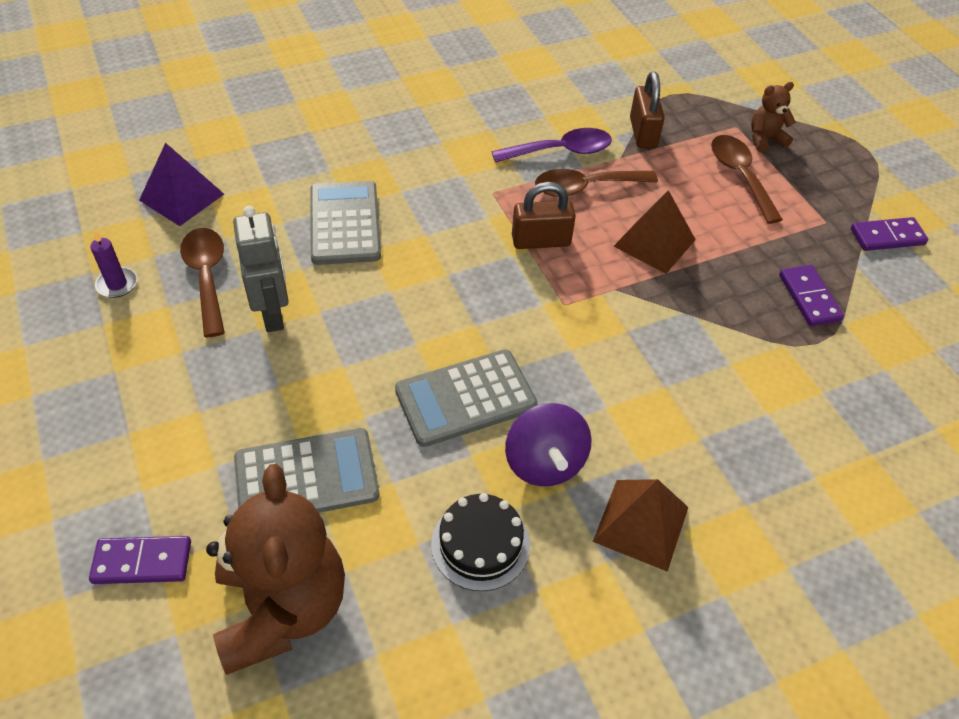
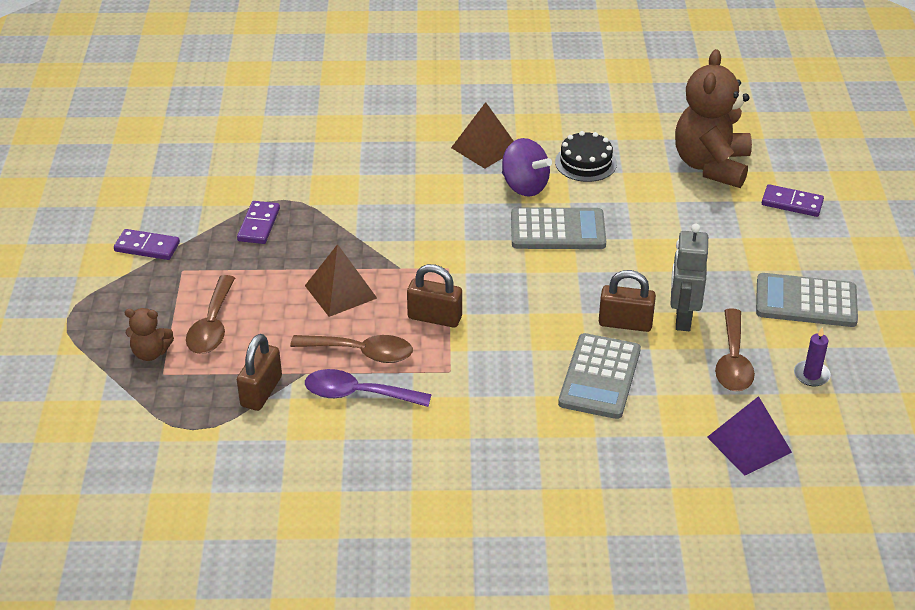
camera: 155 degrees left, 10 degrees down
grey calculator [234,428,380,513] -> grey calculator moved to [756,273,858,327]
purple spinning top [505,403,592,486] -> purple spinning top turned 120 degrees clockwise [502,138,552,197]
none -> brown padlock [599,270,656,332]

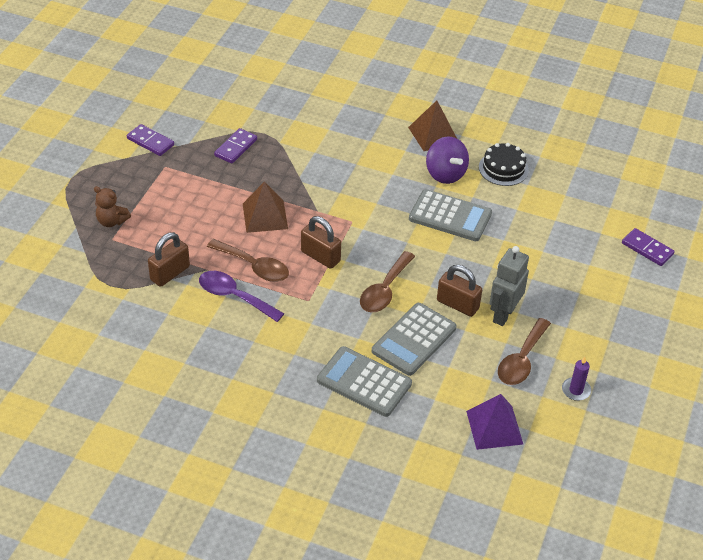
camera: 20 degrees right, 5 degrees up
brown spoon [186,275,235,354] -> brown spoon moved to [360,251,415,312]
brown teddy bear [675,49,752,188] -> none
grey calculator [756,273,858,327] -> grey calculator moved to [317,346,412,417]

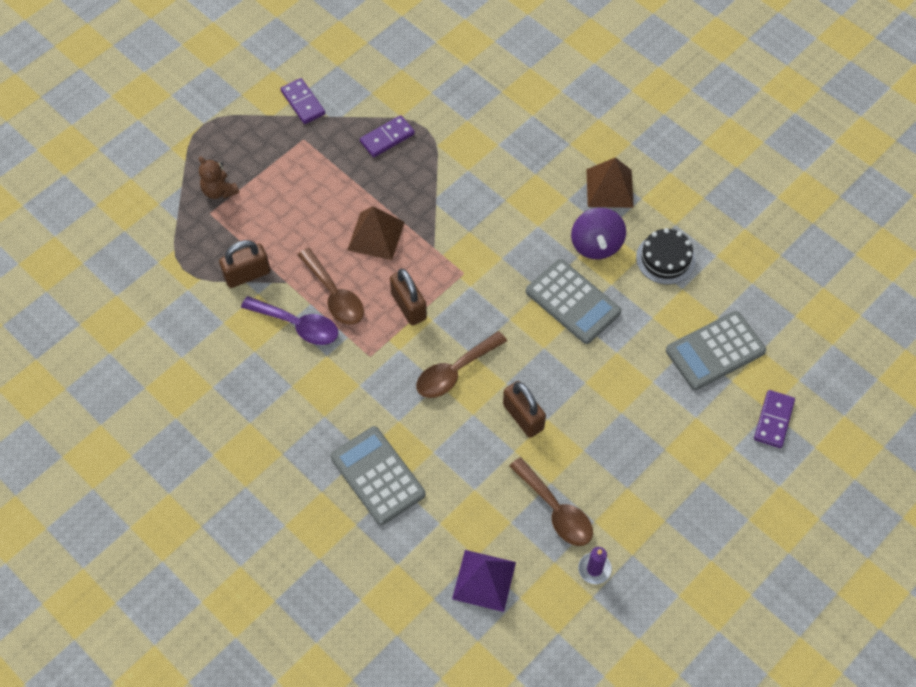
camera: 25 degrees right, 15 degrees up
purple spoon [199,271,284,322] -> purple spoon turned 150 degrees clockwise [241,296,338,345]
grey calculator [372,303,456,376] -> grey calculator moved to [666,311,766,390]
grey robot [490,246,529,326] -> none
brown spoon [498,318,551,385] -> brown spoon turned 90 degrees counterclockwise [509,457,593,546]
purple domino [622,228,674,266] -> purple domino turned 45 degrees clockwise [754,390,795,448]

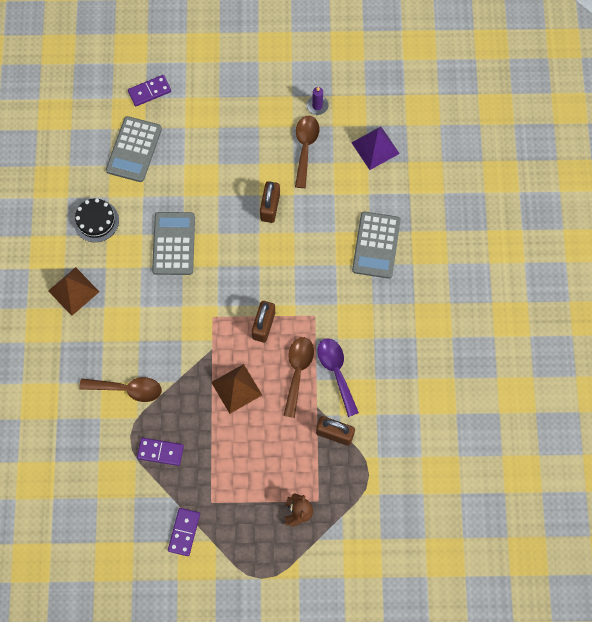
camera: 135 degrees left, 10 degrees up
brown spoon [416,331,507,398] -> brown spoon moved to [79,377,162,402]
purple spinning top [571,208,626,259] -> none
grey calculator [666,311,766,390] -> grey calculator turned 90 degrees clockwise [106,116,162,182]

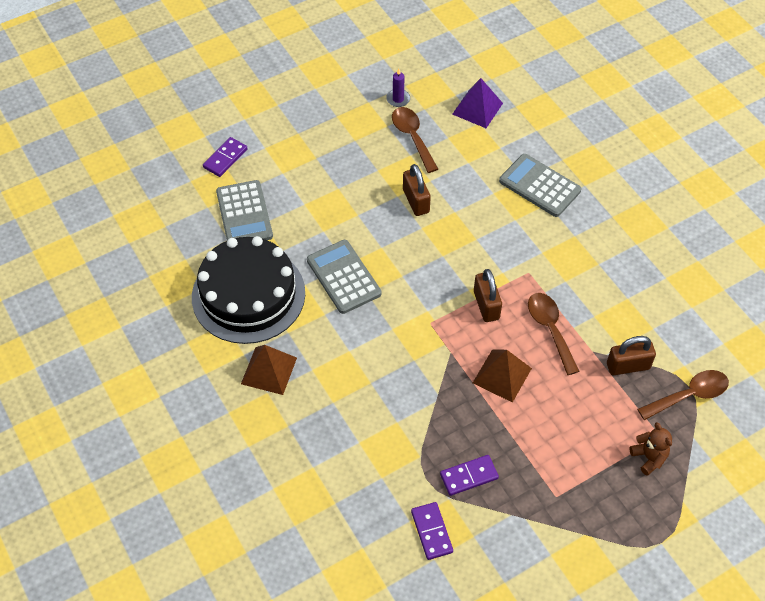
camera: 30 degrees left, 15 degrees down
black cake [73,198,119,242] -> black cake [192,236,305,344], size x2.11
brown spoon [79,377,162,402] -> brown spoon moved to [637,370,729,420]
purple domino [168,508,200,556] -> purple domino moved to [411,502,453,560]
purple spoon [317,338,359,417] -> none
grey calculator [352,212,401,279] -> grey calculator turned 150 degrees clockwise [499,154,581,217]

